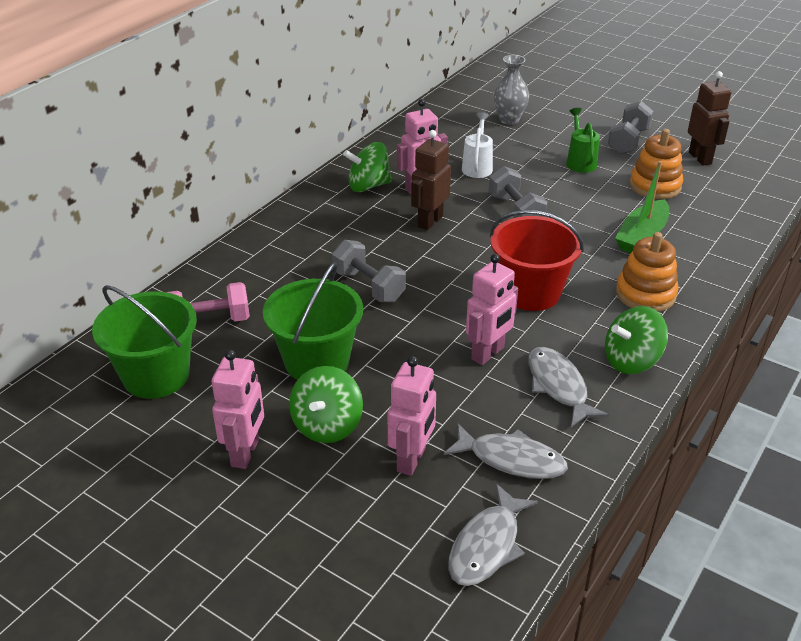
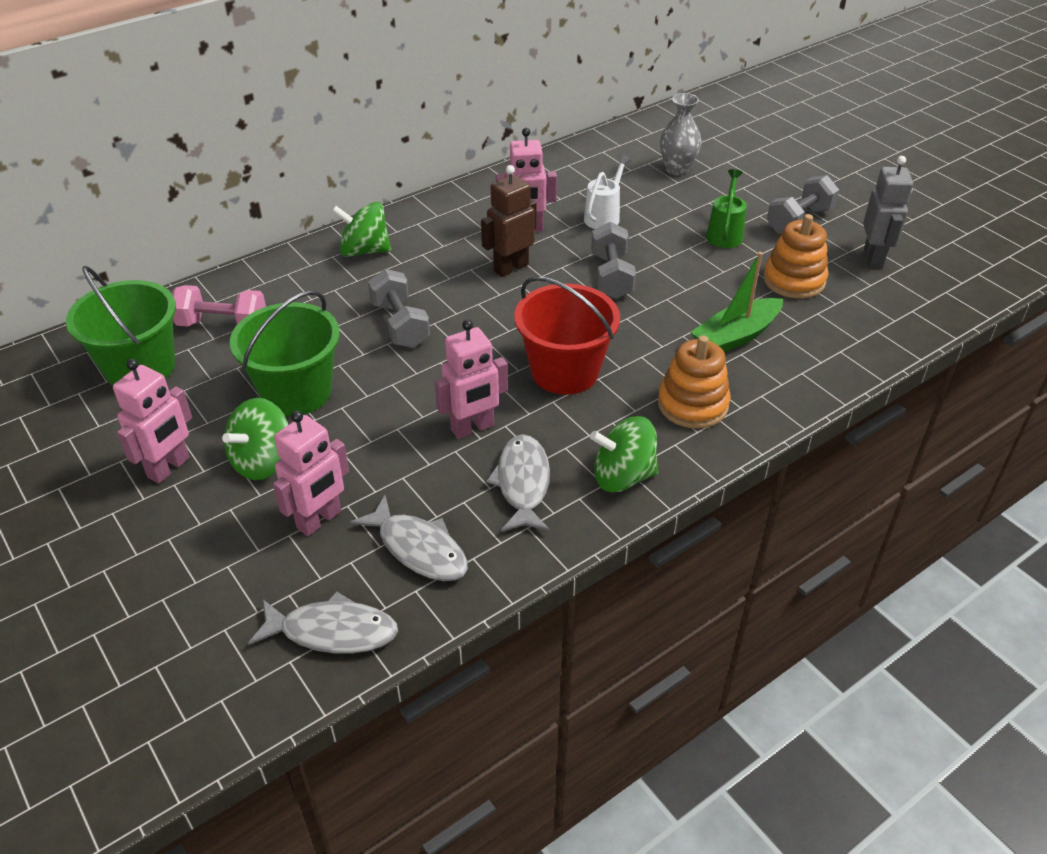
camera: 20 degrees right, 5 degrees up
green spinning top [343,142,392,192] -> green spinning top moved to [332,202,391,257]
grey fish [448,484,538,586] -> grey fish turned 135 degrees counterclockwise [248,591,398,654]
brown robot [688,71,731,166] -> grey robot [863,156,913,268]

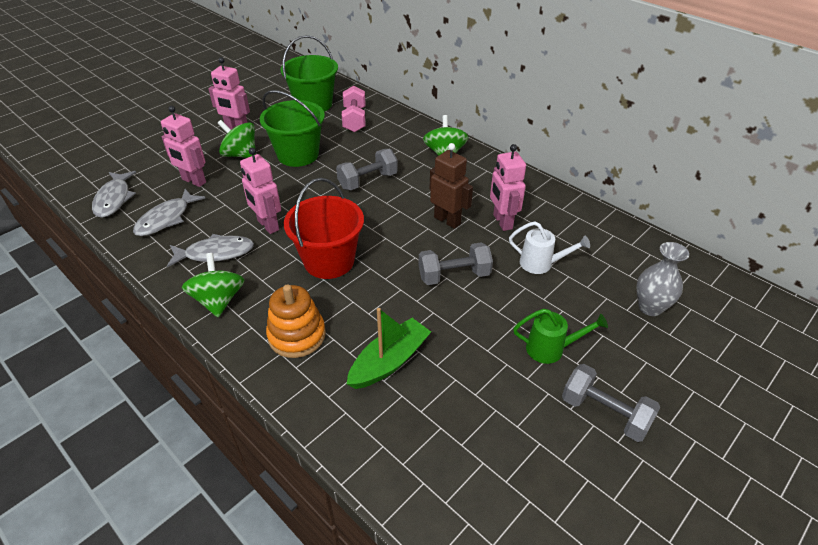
camera: 80 degrees right, 0 degrees up
green boat [691,252,783,352] -> green boat turned 90 degrees clockwise [347,308,431,389]
orange stacking toy [763,214,828,299] -> none
grey robot [863,156,913,268] -> none

